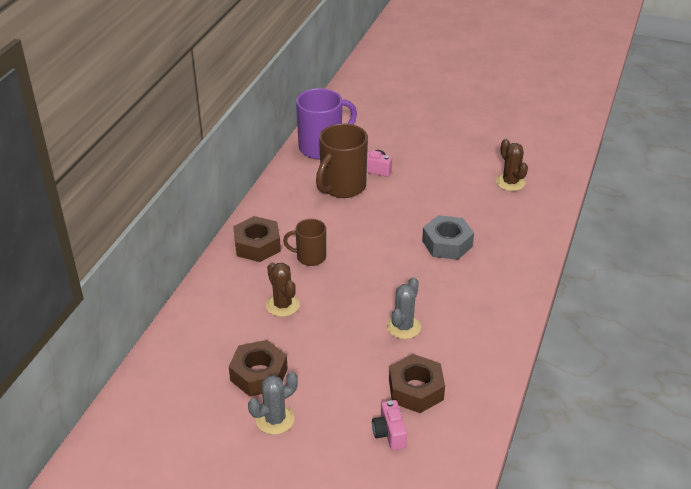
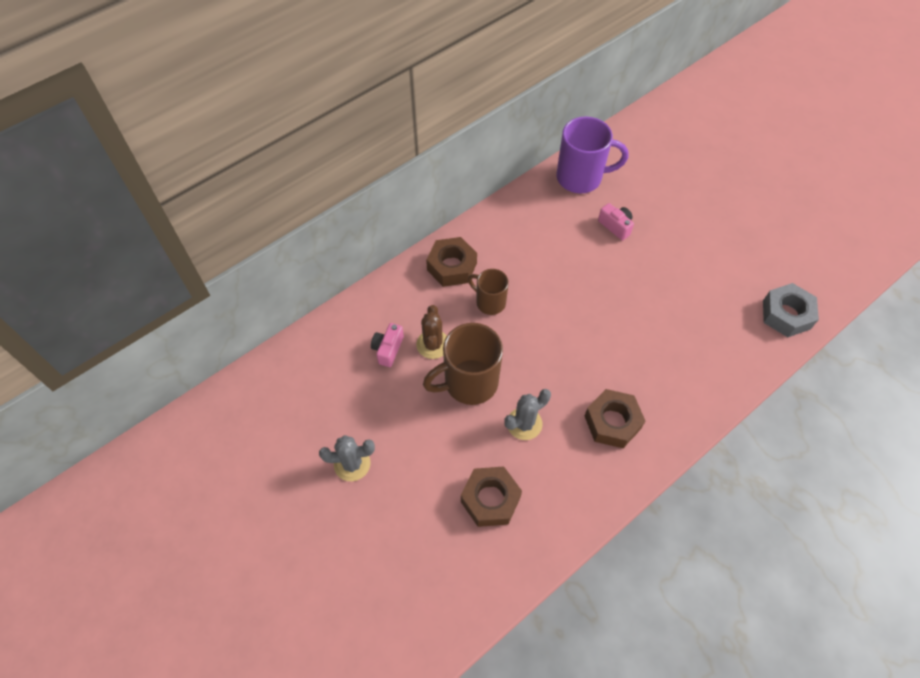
camera: 30 degrees right, 20 degrees up
brown nut [229,340,288,397] -> brown nut moved to [585,389,645,448]
brown mug [316,124,368,198] -> brown mug moved to [423,323,503,405]
pink camera [372,400,407,450] -> pink camera moved to [371,323,404,367]
grey nut [422,215,474,260] -> grey nut moved to [763,283,819,337]
brown cactus [496,139,528,191] -> none

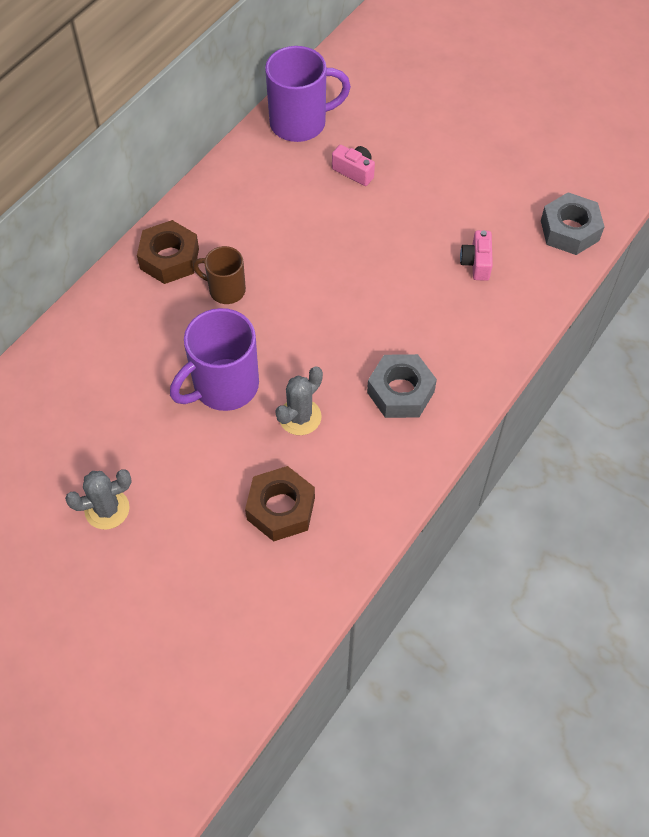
camera: 15 degrees left, 0 degrees up
pink camera [371,323,404,367] -> pink camera moved to [460,230,493,281]
brown cactus [416,305,447,359] -> none
brown mug [423,323,503,405] -> purple mug [170,308,259,411]
brown nut [585,389,645,448] -> grey nut [367,354,437,418]

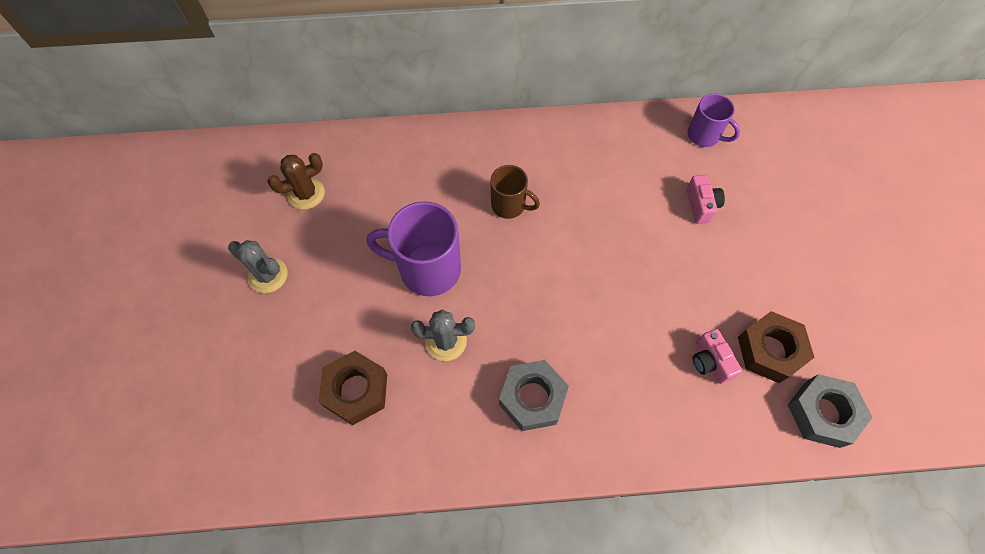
camera: 50 degrees right, 5 degrees up
brown nut [137,220,199,284] -> brown nut moved to [738,311,815,383]
brown mug [193,246,246,304] -> brown mug turned 135 degrees clockwise [490,165,540,219]
purple mug [265,46,351,142] -> purple mug [688,94,740,147], size x0.59
pink camera [460,230,493,281] -> pink camera turned 75 degrees counterclockwise [693,329,742,384]
none -> brown cactus [267,153,325,210]

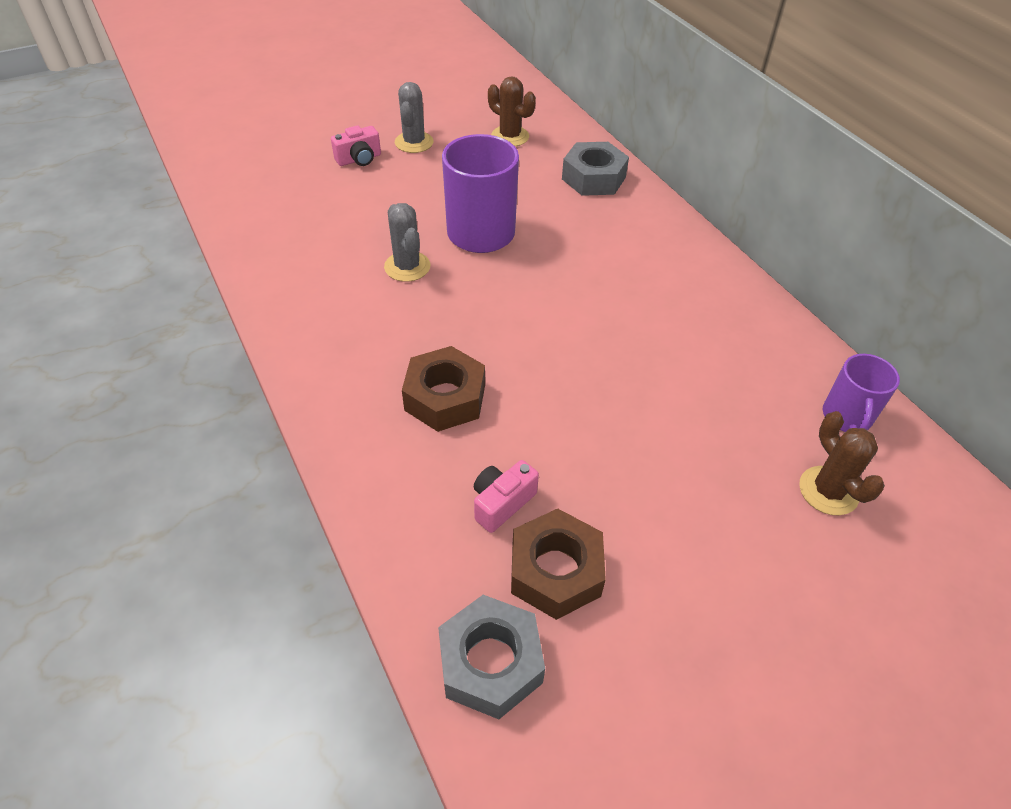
camera: 65 degrees right, 15 degrees down
brown nut [318,351,387,425] -> brown nut moved to [402,346,485,432]
brown mug [490,165,540,219] -> none
grey nut [499,360,569,431] -> grey nut moved to [562,142,629,196]
pink camera [687,175,725,224] -> pink camera moved to [331,125,381,166]
none -> brown cactus [799,411,885,515]

